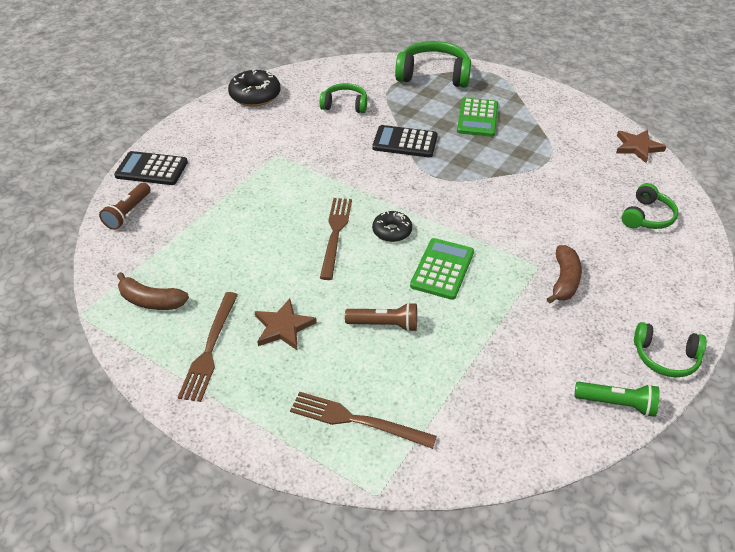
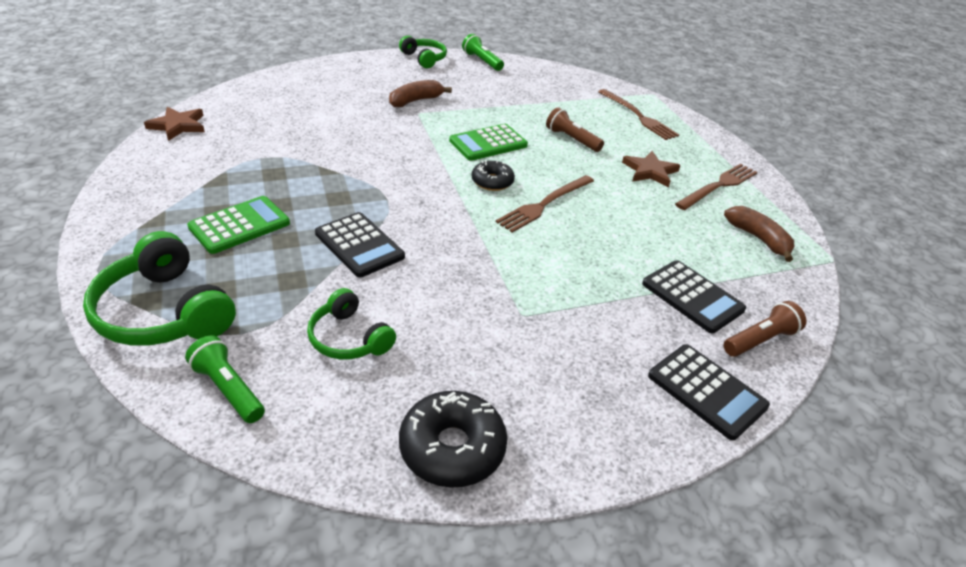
camera: 145 degrees left, 5 degrees down
green headphones [621,183,678,229] -> none
none -> green flashlight [185,335,265,423]
none -> black calculator [642,260,746,333]

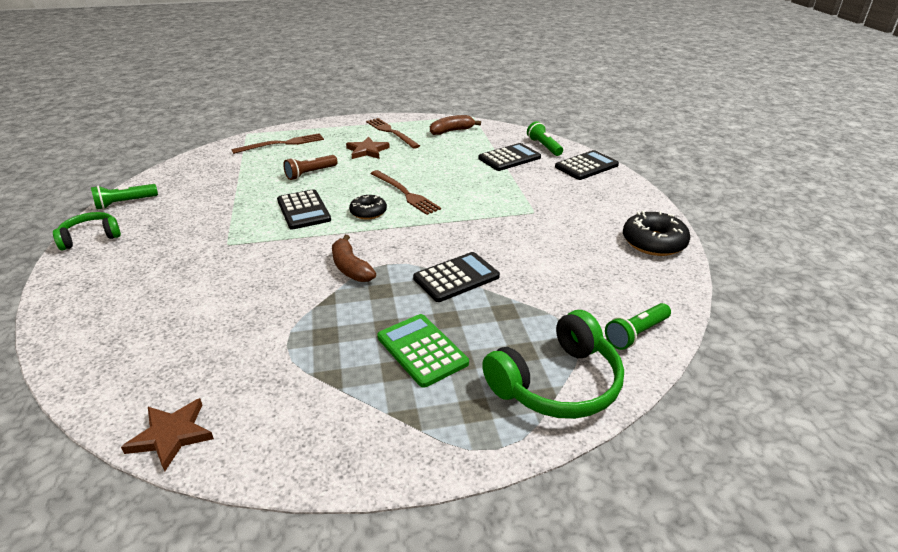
camera: 80 degrees left, 5 degrees down
green headphones [307,288,396,360] -> none
brown banana [389,80,452,107] -> brown banana moved to [332,235,376,282]
green calculator [449,124,528,161] -> black calculator [277,189,331,230]
brown flashlight [724,301,806,357] -> green flashlight [527,121,563,156]

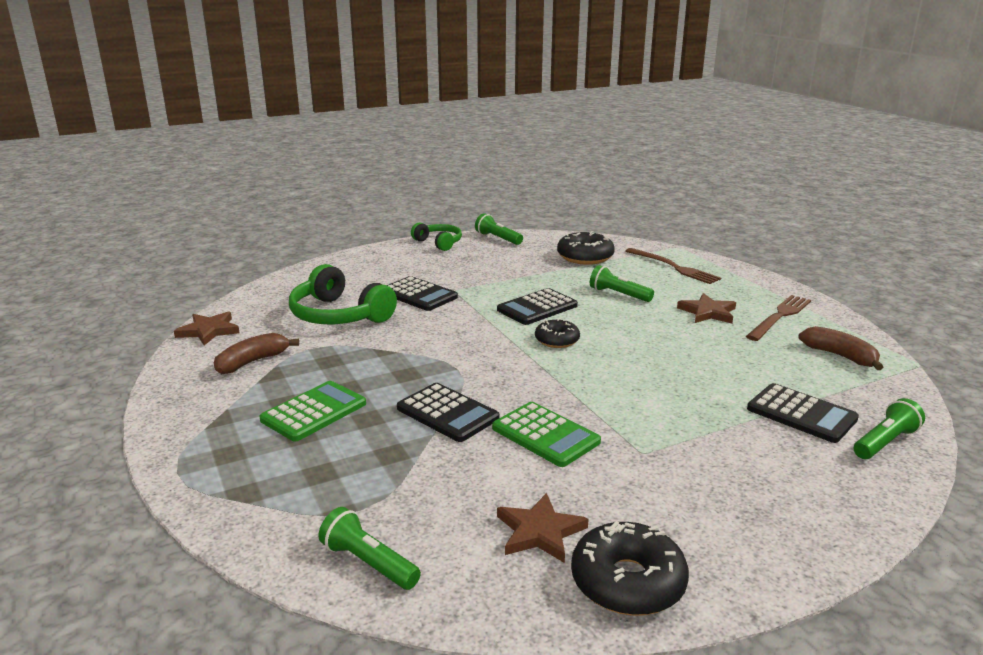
camera: 75 degrees right, 10 degrees down
brown flashlight [283,155,338,180] -> green flashlight [590,265,654,302]
brown banana [332,235,376,282] -> brown banana moved to [214,333,299,374]
brown fork [370,170,441,215] -> none
green headphones [482,310,624,419] -> green headphones moved to [289,264,397,324]
black calculator [555,150,619,180] -> black calculator moved to [387,276,458,311]
none -> green calculator [492,402,601,467]
none -> brown star [497,493,589,563]
none -> black donut [557,231,615,265]

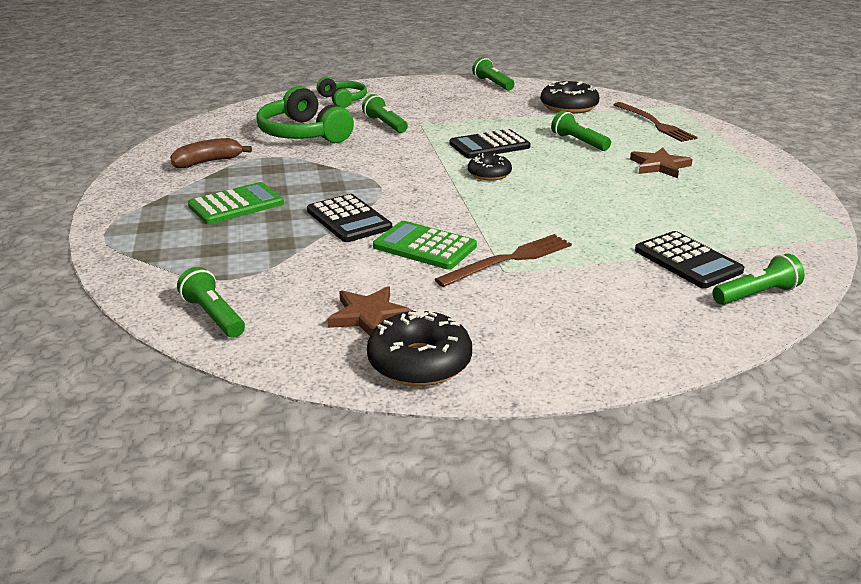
camera: 15 degrees right, 5 degrees up
brown star [174,311,240,345] -> none
black calculator [387,276,458,311] -> green flashlight [362,94,408,133]
green headphones [411,222,462,251] -> green headphones moved to [317,77,367,108]
green calculator [492,402,601,467] -> green calculator turned 150 degrees clockwise [373,221,477,269]
brown fork [746,295,811,341] -> brown fork moved to [434,234,572,287]
brown banana [798,326,883,370] -> none

